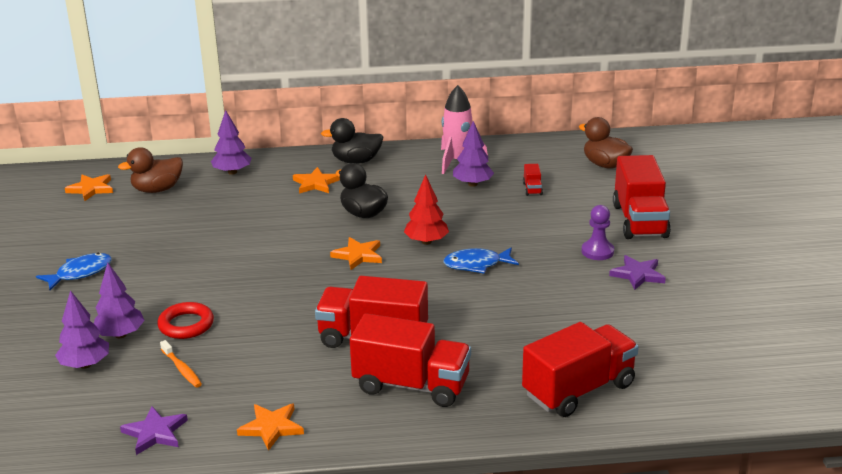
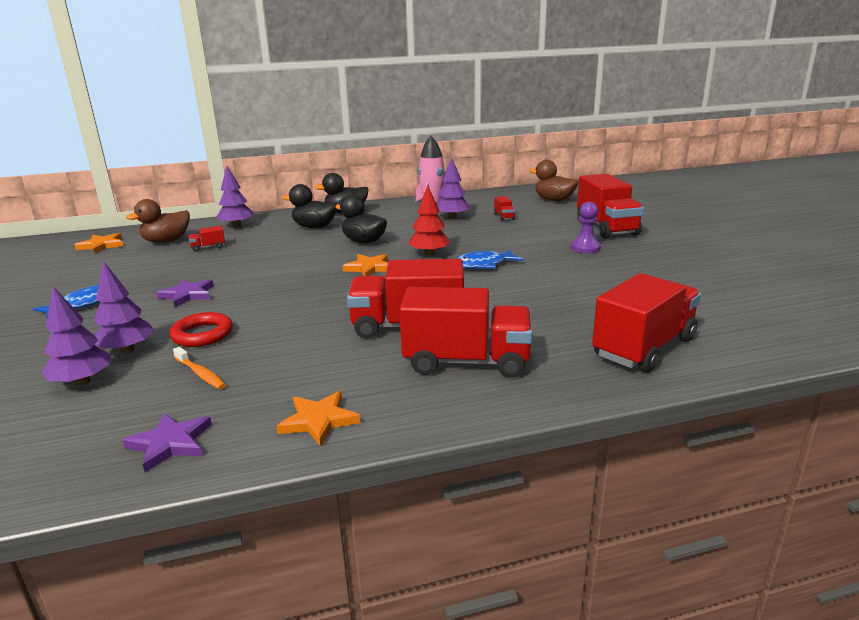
camera: 10 degrees left, 5 degrees down
orange star [293,167,340,194] -> black duck [282,184,337,228]
purple star [609,255,666,290] -> purple star moved to [156,279,214,307]
none -> red truck [188,226,225,252]

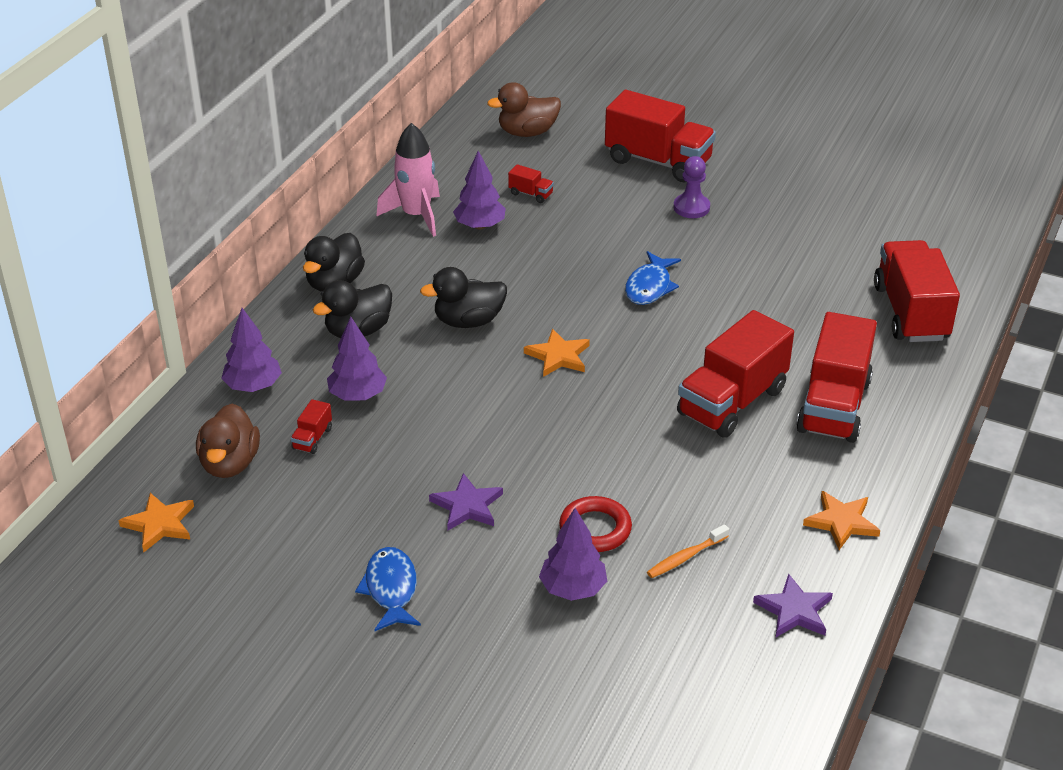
camera: 50 degrees left, 15 degrees up
purple tree [42,286,111,386] -> purple tree moved to [327,317,387,401]
orange toothbrush [173,347,226,389] -> orange toothbrush turned 150 degrees clockwise [647,524,729,578]
red truck [399,287,533,378] -> red truck turned 150 degrees clockwise [796,312,877,443]
red tree [409,185,451,256] -> none

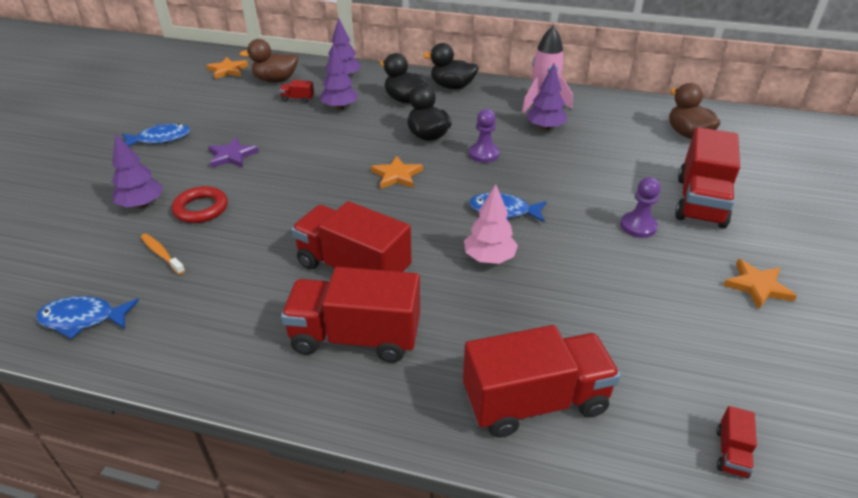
camera: 80 degrees right, 0 degrees up
red truck [508,164,554,203] -> red truck moved to [717,406,757,479]
purple star [753,574,833,637] -> blue fish [36,296,139,339]
orange star [803,491,880,550] -> orange star moved to [723,259,797,309]
none -> pink tree [464,184,518,264]
none -> purple pawn [469,109,499,163]

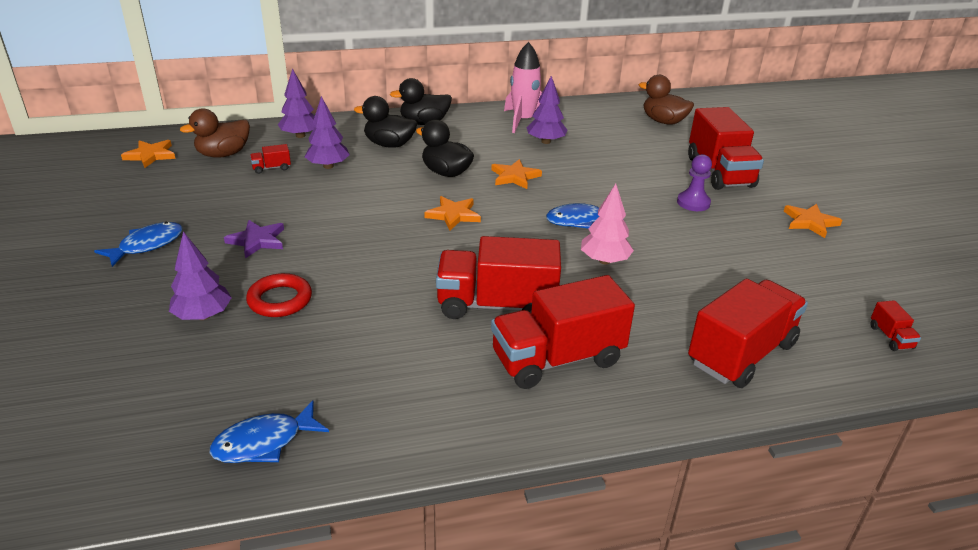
camera: 30 degrees left, 5 degrees down
orange toothbrush [141,234,185,275] -> none
purple pawn [469,109,499,163] -> orange star [491,159,542,189]

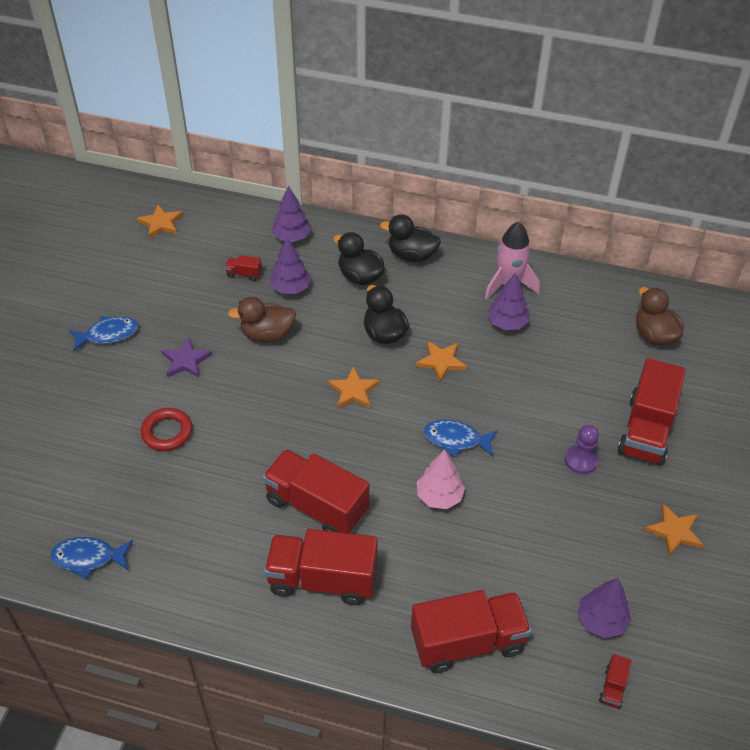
camera: 30 degrees right, 15 degrees up
purple tree [169,231,232,320] -> purple tree moved to [578,578,631,638]
brown duck [180,108,250,158] -> brown duck moved to [228,297,296,342]

